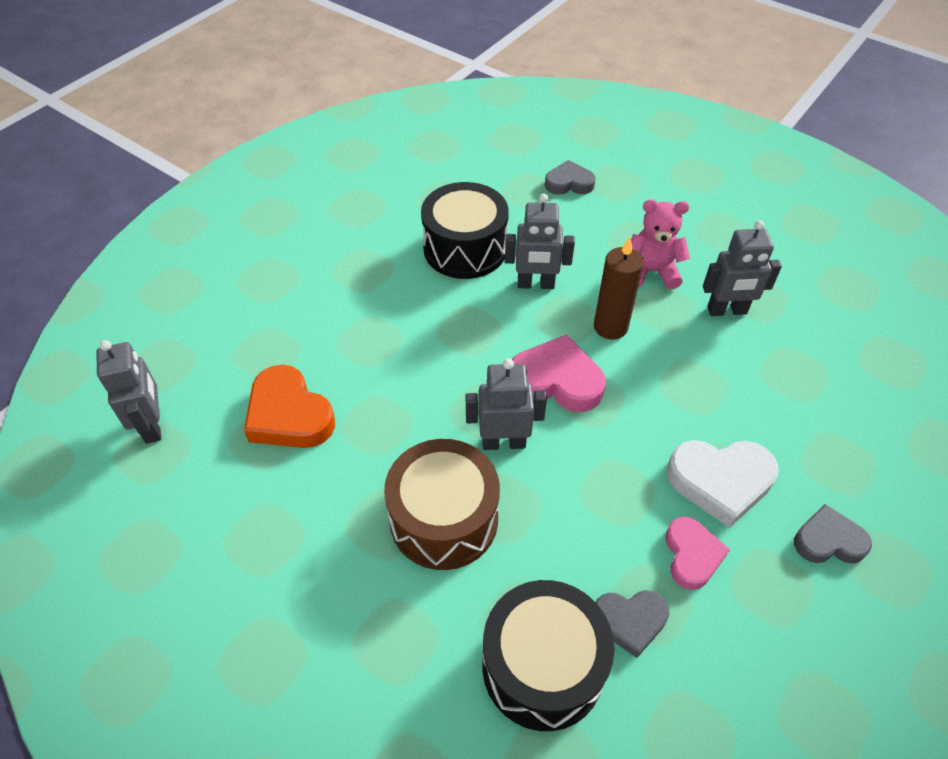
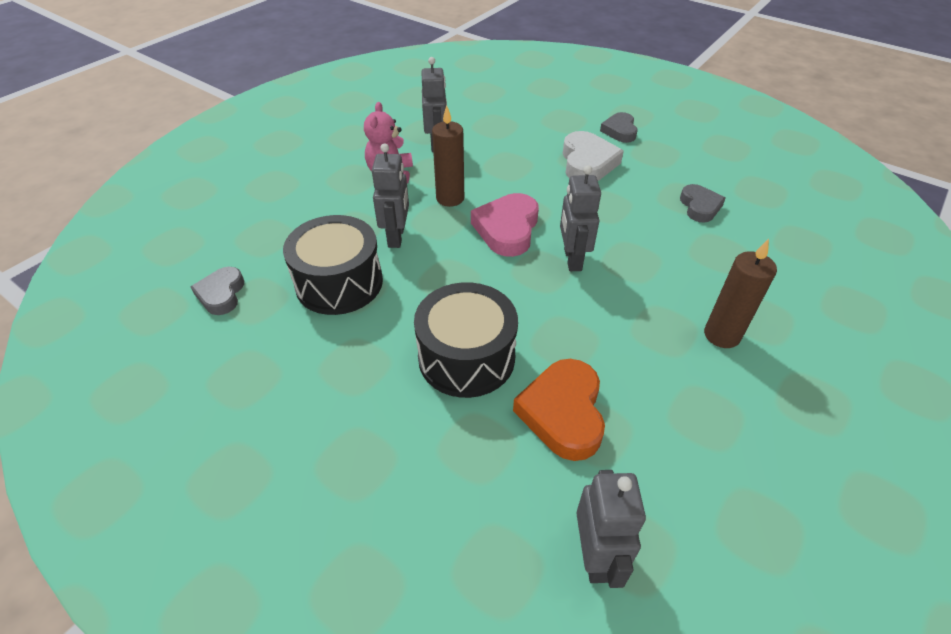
camera: 90 degrees left, 5 degrees down
grey robot [96,340,161,444] -> grey robot turned 105 degrees clockwise [576,470,646,588]
orange heart [244,365,335,448] -> orange heart turned 135 degrees clockwise [513,359,605,461]
brown drum [384,439,500,570] -> none
black drum [482,580,614,731] -> black drum moved to [414,282,518,398]
grey heart [545,160,596,195] -> grey heart moved to [191,267,244,315]
pink heart [665,517,730,590] -> none
none -> brown candle [704,239,777,348]

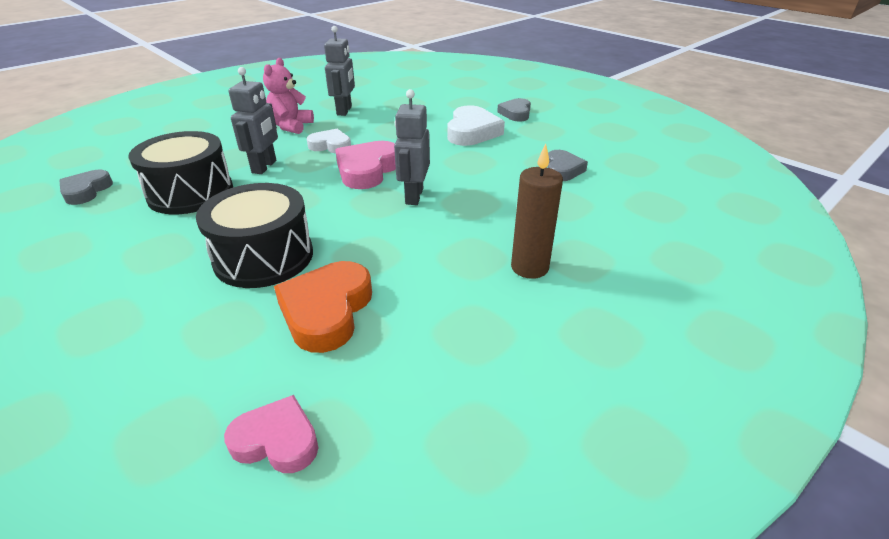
camera: 10 degrees right, 10 degrees down
brown candle [432,105,464,207] -> white heart [306,129,351,153]
grey robot [576,470,646,588] -> pink heart [224,395,318,473]

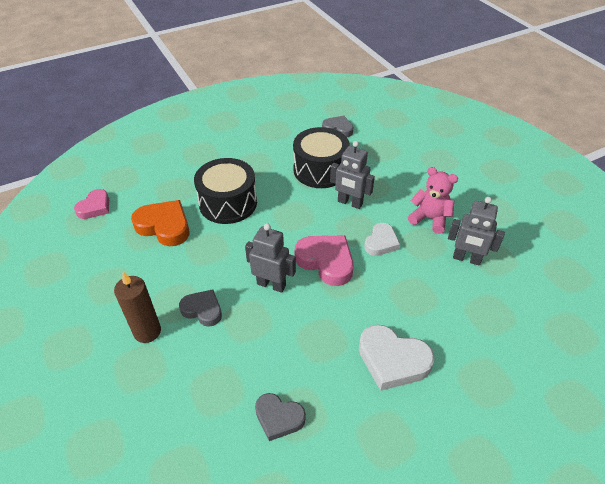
camera: 105 degrees right, 10 degrees up
grey heart [497,98,531,121] -> grey heart moved to [179,289,222,327]

